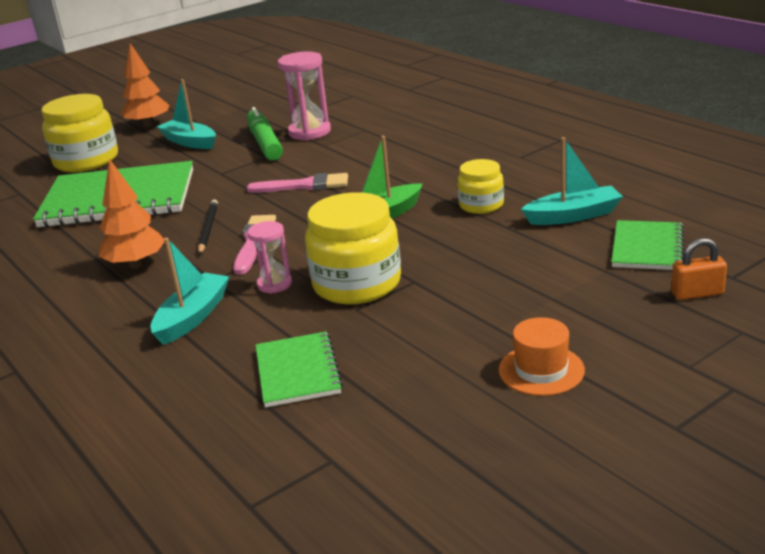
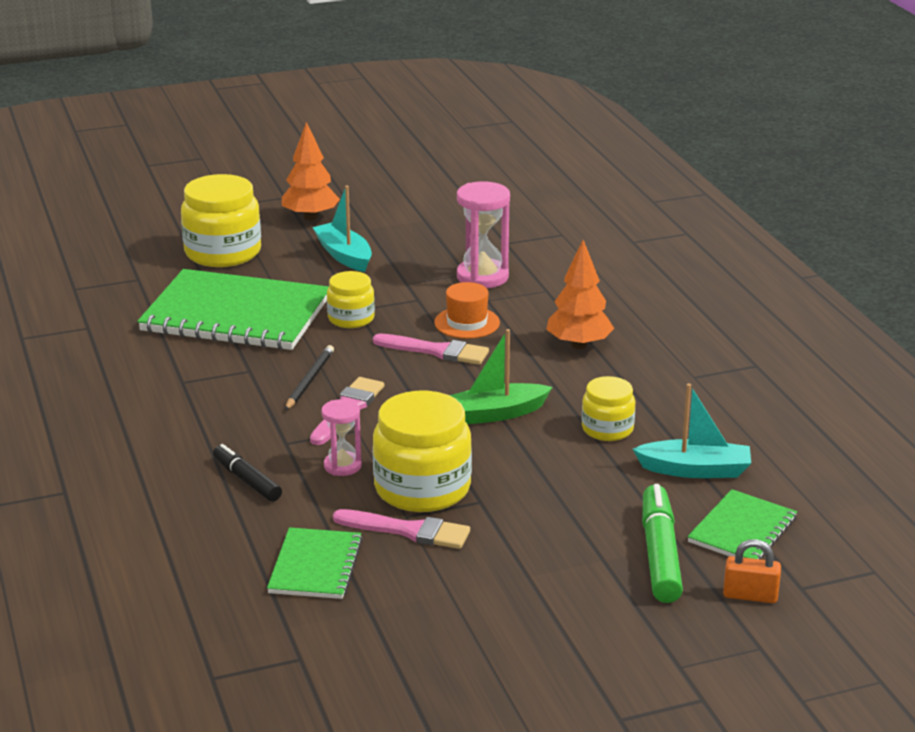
camera: 15 degrees right, 0 degrees up
orange tree [99,159,164,269] -> orange tree moved to [546,240,614,349]
turquoise boat [150,238,230,345] -> black marker [213,444,282,502]
green marker [247,107,283,161] -> green marker moved to [642,484,683,603]
orange hat [499,317,585,396] -> orange hat moved to [434,282,500,339]
none -> yellow jar [327,271,375,328]
none -> pink brush [333,509,470,549]

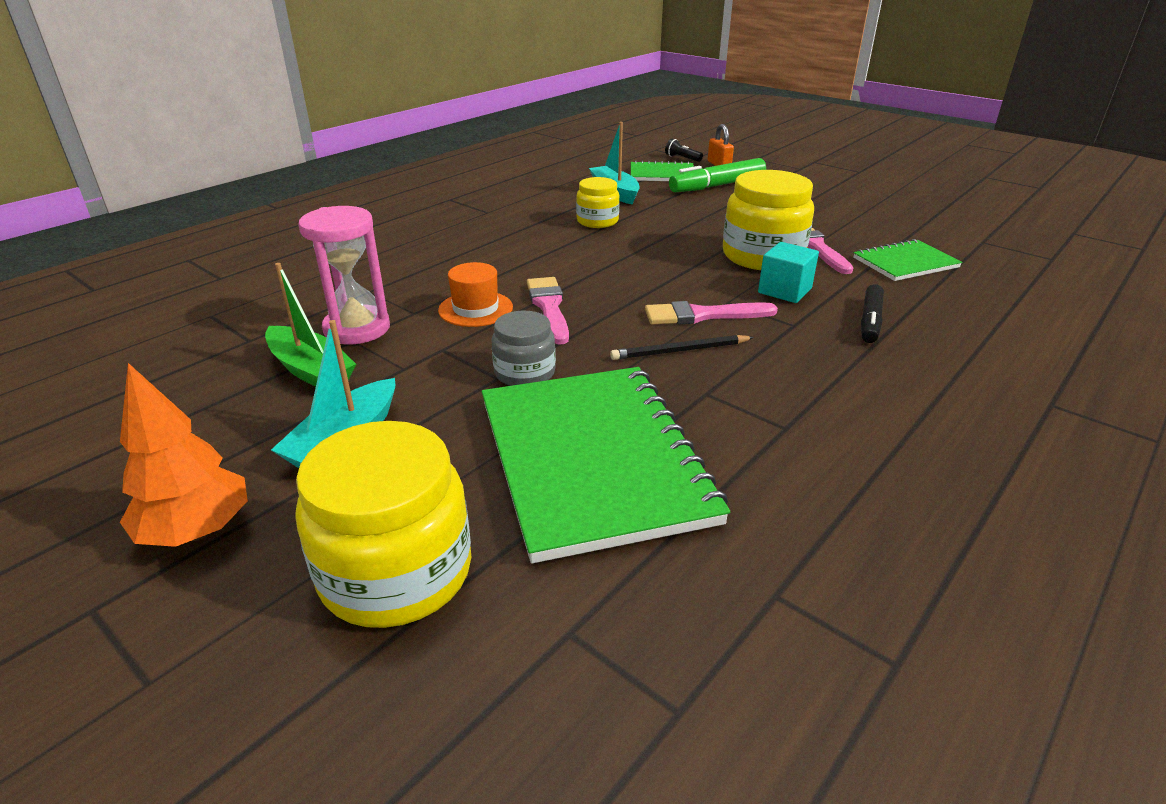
camera: 120 degrees left, 5 degrees up
pink hourglass [321,399,362,476] -> turquoise cube [758,242,819,303]
yellow jar [327,271,375,328] -> grey jar [492,311,556,386]
green boat [449,329,552,424] -> green boat moved to [265,263,356,387]
orange tree [546,240,614,349] -> none
none -> black flashlight [665,139,703,162]

